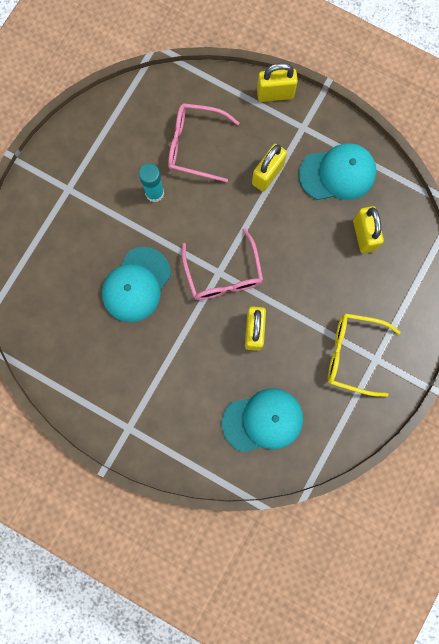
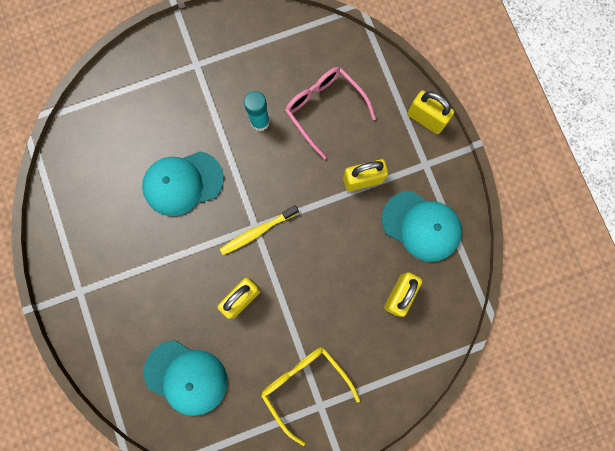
camera: 40 degrees right, 0 degrees up
pink glasses [182,228,263,300] -> yellow toothbrush [220,205,299,255]

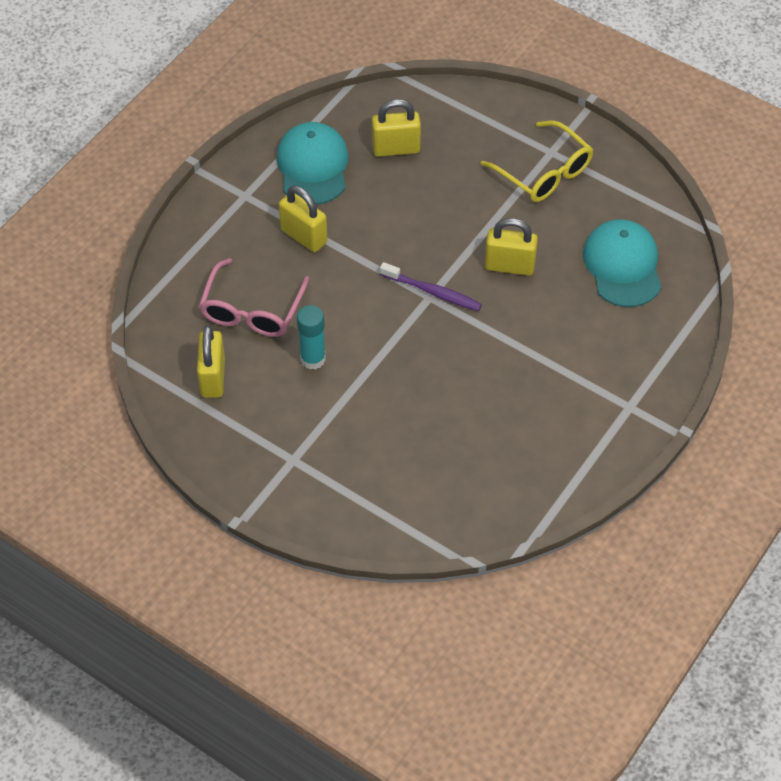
camera: 125 degrees left, 25 degrees down
turquoise cap [142,151,224,216] -> none
yellow toothbrush [220,205,299,255] -> purple toothbrush [380,262,482,311]
yellow glasses [261,347,360,446] -> yellow glasses turned 60 degrees counterclockwise [481,121,593,202]
yellow padlock [407,91,454,134] -> yellow padlock moved to [197,325,225,398]

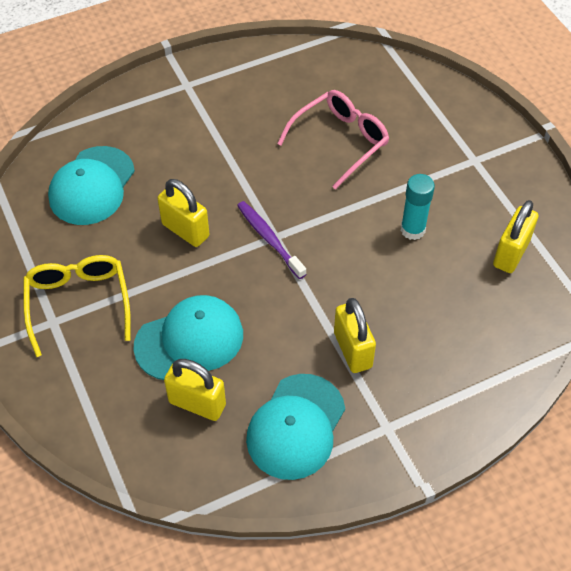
camera: 150 degrees left, 0 degrees up
pink glasses [199,258,309,337] -> pink glasses moved to [277,90,389,190]
none -> turquoise cap [133,295,243,380]

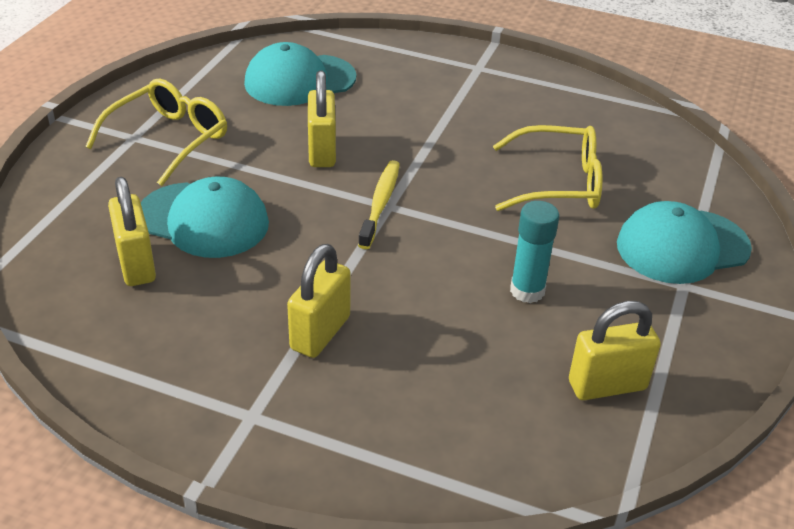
camera: 45 degrees right, 15 degrees down
purple toothbrush [237,201,306,279] -> yellow toothbrush [358,160,400,249]
turquoise cap [246,374,345,480] -> turquoise cap moved to [617,201,752,284]
pink glasses [277,90,389,190] -> yellow glasses [493,125,603,211]

